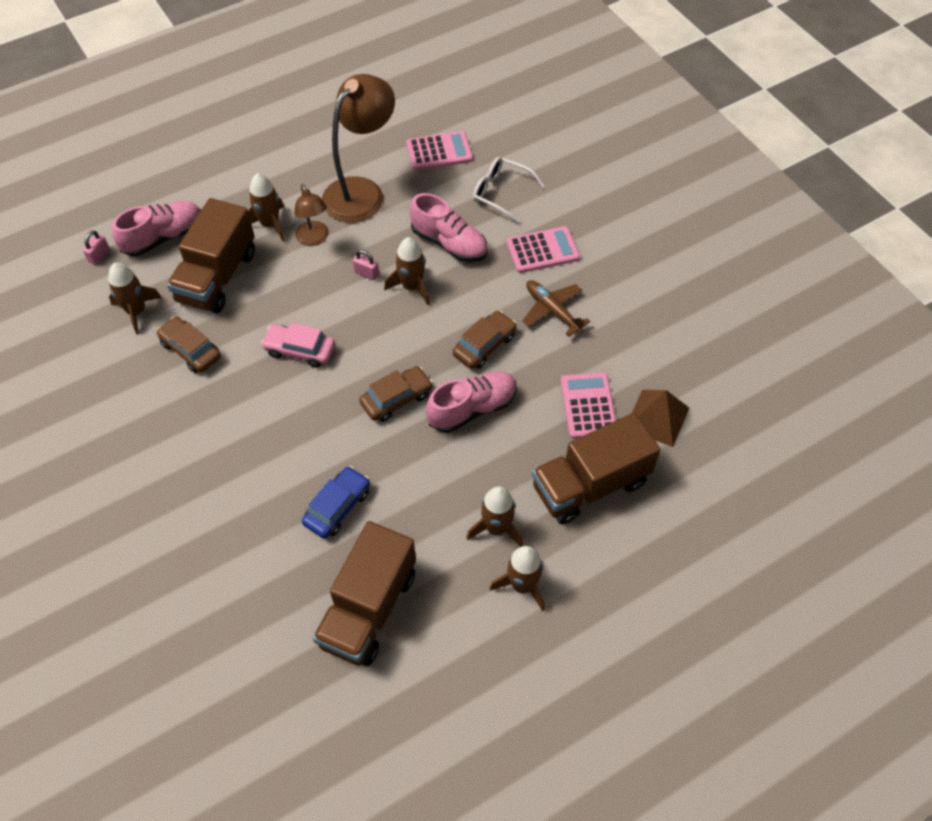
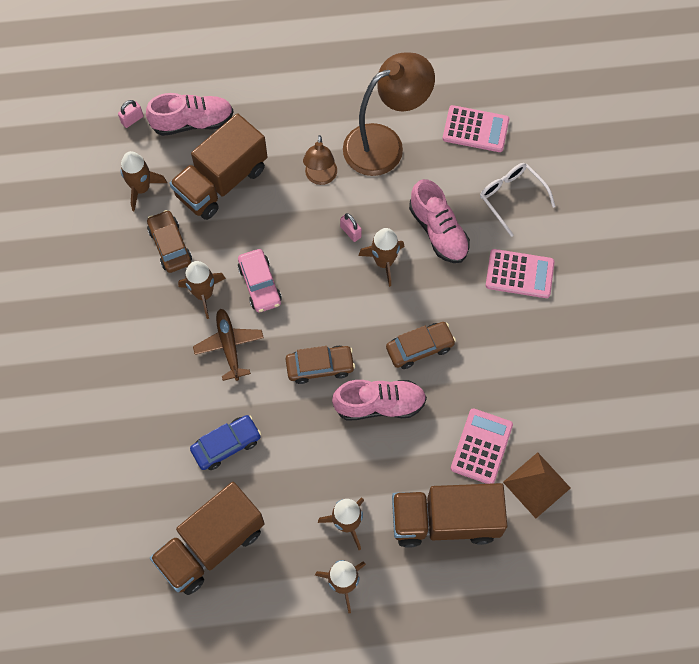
camera: 25 degrees right, 10 degrees up
brown rocket [248,173,285,242] -> brown rocket moved to [178,261,226,319]
pink car [261,323,335,368] -> pink car turned 150 degrees counterclockwise [238,249,282,313]
brown plane [522,280,590,337] -> brown plane moved to [193,309,264,381]

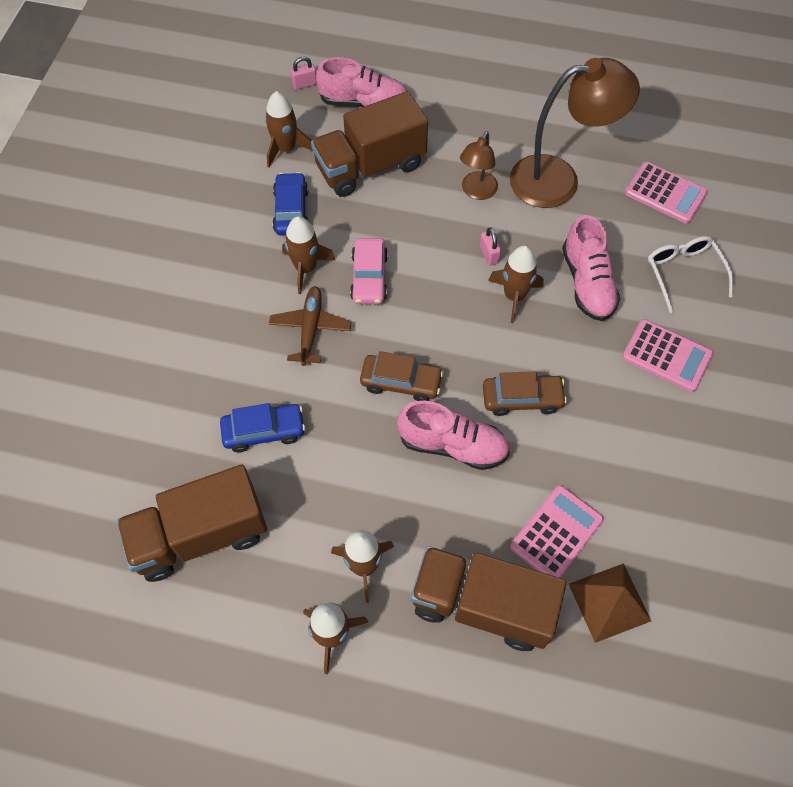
camera: 20 degrees right, 5 degrees down
brown car [147,210,192,273] -> blue car [272,172,309,236]

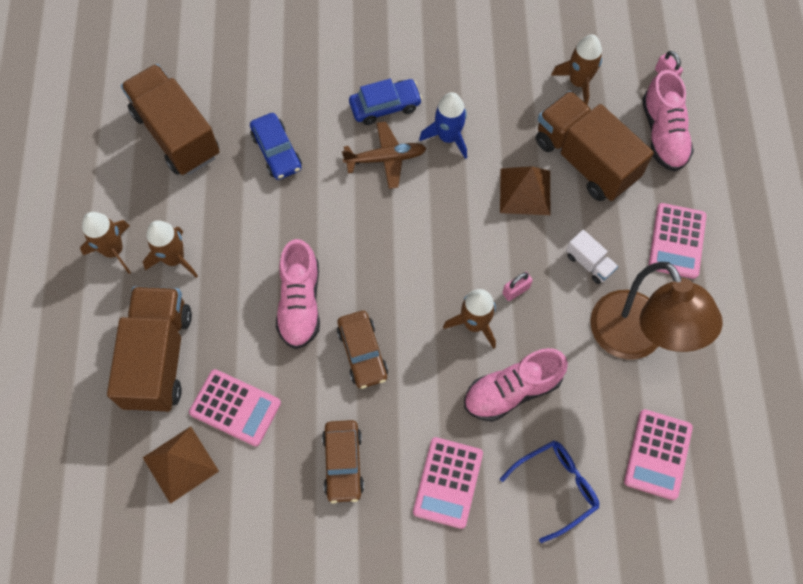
camera: 75 degrees right, 5 degrees up
blue car [272,172,309,236] -> blue car moved to [349,79,422,125]
brown rocket [282,216,335,294] -> blue rocket [419,92,467,159]
pink car [350,238,388,304] -> none
brown car [360,351,444,401] -> brown car moved to [322,420,364,503]
brown lamp [460,131,498,200] -> white truck [566,230,618,284]
white glasses [648,236,733,313] -> blue glasses [500,441,599,543]
none -> brown pyramid [500,166,550,215]
none -> pink calculator [648,203,706,279]

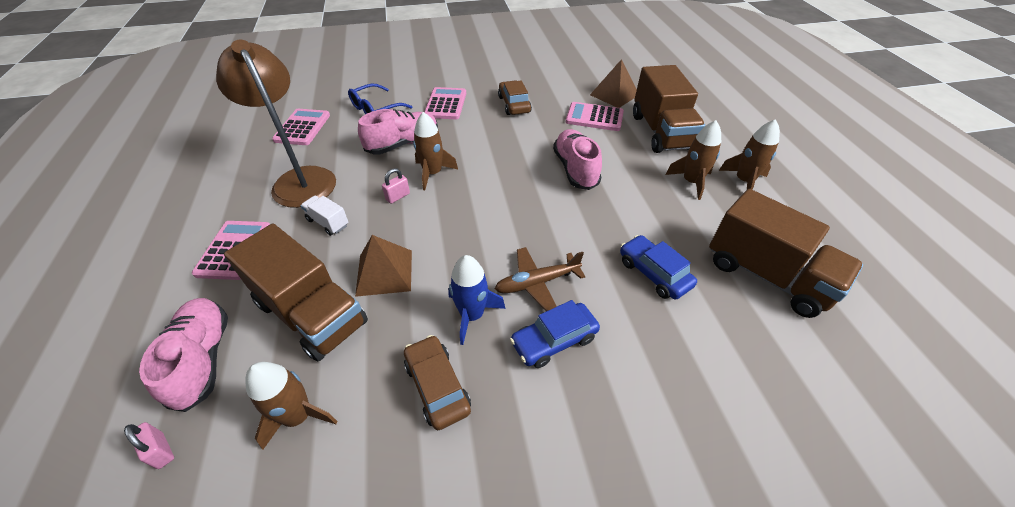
camera: 170 degrees right, 20 degrees down
brown car [337,311,388,389] -> brown car moved to [404,335,471,430]

